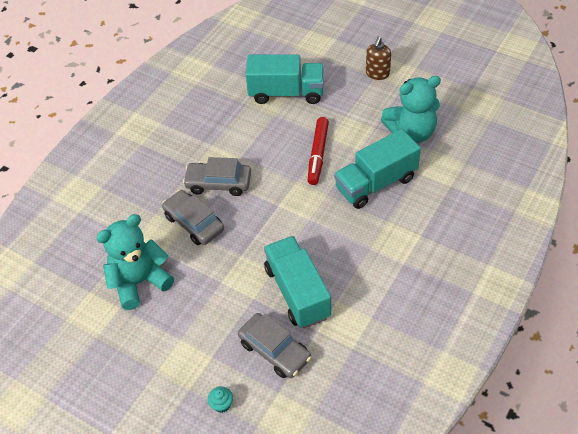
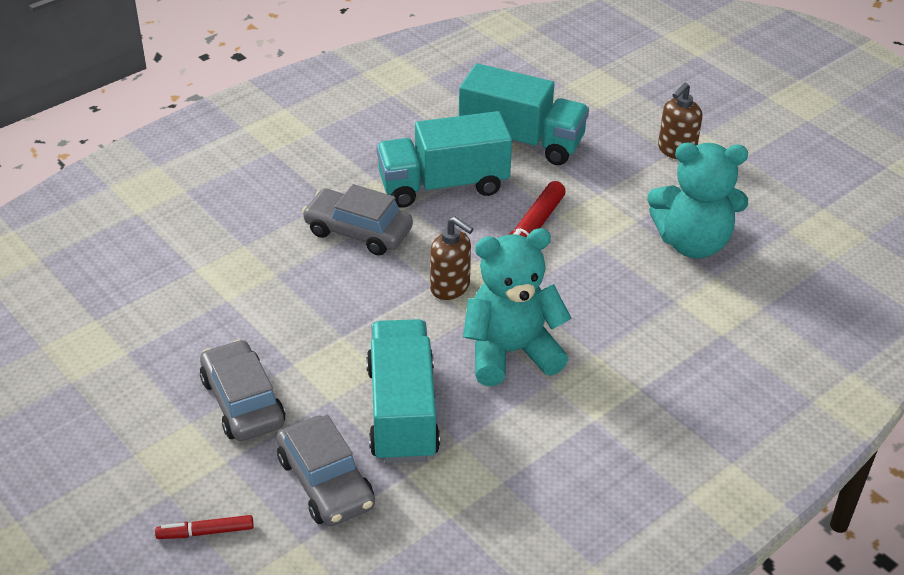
camera: 15 degrees right, 10 degrees down
turquoise teddy bear [96,214,174,310] -> turquoise teddy bear moved to [463,228,571,386]
grey car [162,190,224,245] -> grey car moved to [200,339,285,441]
turquoise cupcake [208,386,233,413] -> red marker [155,515,254,539]
turquoise truck [334,129,421,209] -> turquoise truck moved to [376,111,512,208]
none -> brown soap dispenser [430,217,474,300]

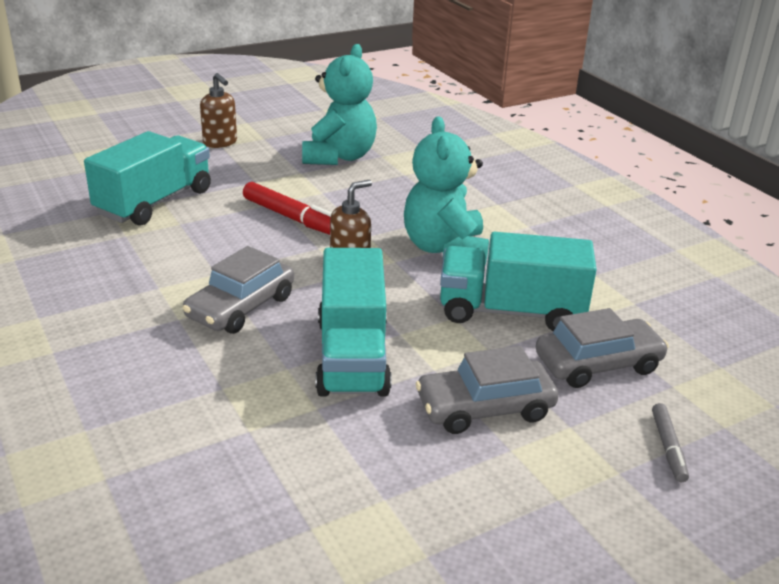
camera: 80 degrees left, 10 degrees down
red marker [155,515,254,539] -> grey marker [652,403,689,482]
turquoise truck [376,111,512,208] -> turquoise truck moved to [316,248,392,397]

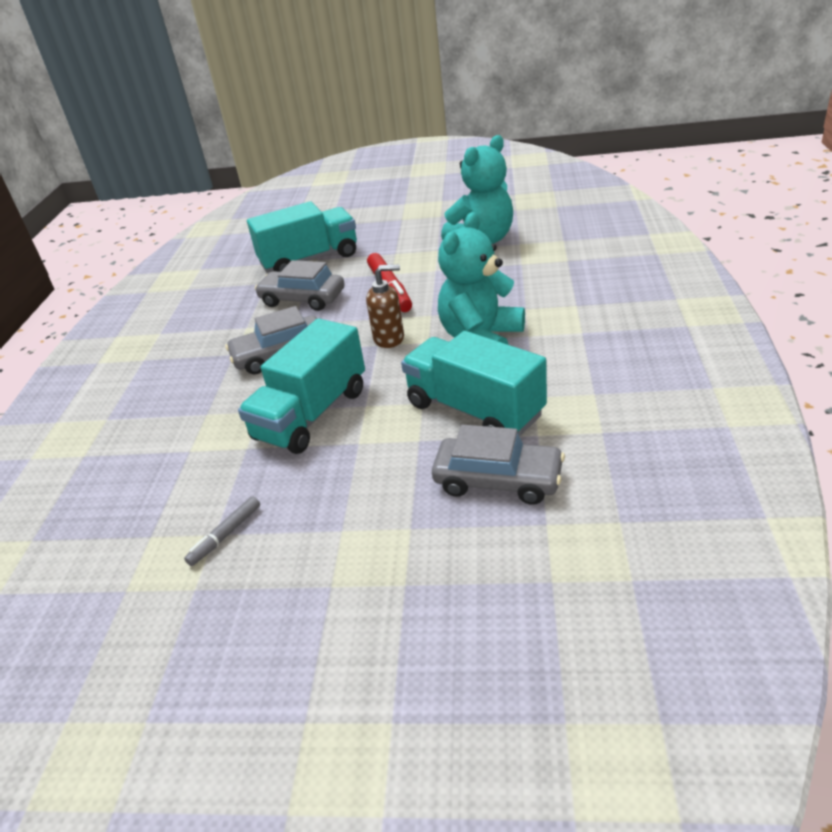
camera: 40 degrees right, 5 degrees up
brown soap dispenser [200,73,237,148] -> none
grey car [415,346,558,434] -> grey car moved to [255,260,345,311]
grey marker [652,403,689,482] -> grey marker moved to [184,496,260,566]

